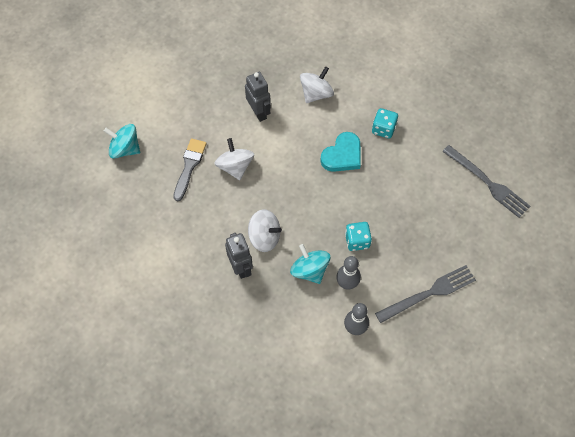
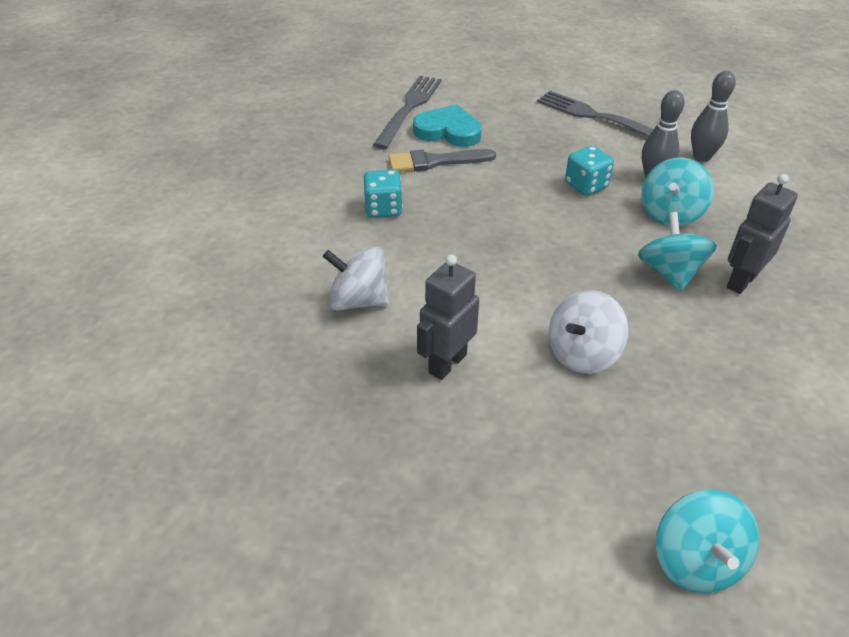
camera: 115 degrees left, 20 degrees down
grey brush [173,138,207,201] -> grey brush moved to [389,149,496,172]
white spinning top [248,209,282,252] -> turquoise spinning top [638,212,717,292]
turquoise heart [320,132,361,172] -> turquoise heart moved to [413,104,482,147]

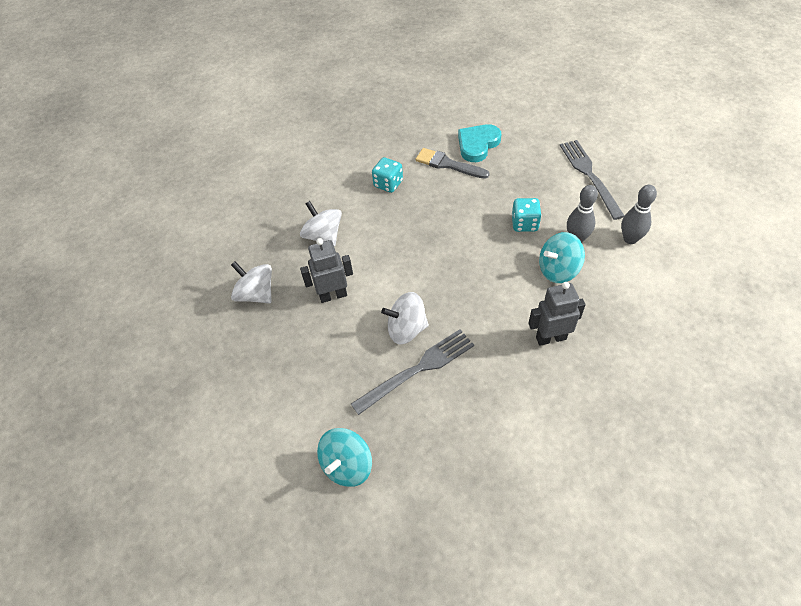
camera: 40 degrees right, 10 degrees up
grey fork [373,76,441,149] -> grey fork moved to [351,329,474,415]
turquoise heart [413,104,482,147] -> turquoise heart turned 105 degrees counterclockwise [458,124,501,162]
turquoise spinning top [638,212,717,292] -> none
none -> white spinning top [231,262,272,303]

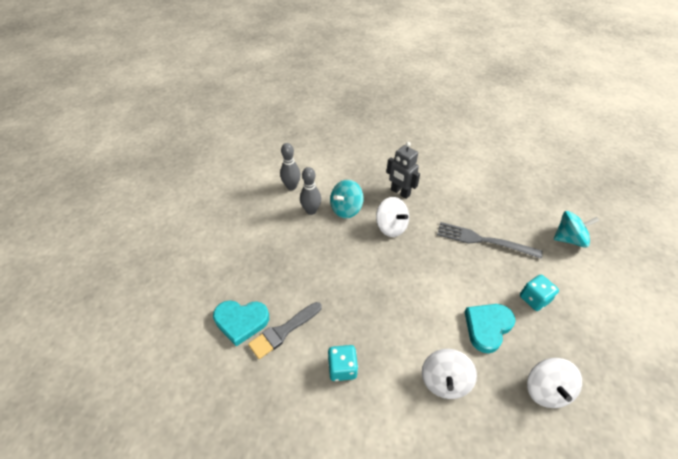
camera: 130 degrees left, 5 degrees down
grey robot [300,238,353,303] -> turquoise heart [465,304,516,353]
white spinning top [381,292,429,344] -> white spinning top moved to [376,197,409,237]
grey brush [416,148,490,179] -> grey brush turned 60 degrees clockwise [248,302,322,359]
turquoise dice [512,198,542,232] -> turquoise dice moved to [520,275,559,311]
turquoise spinning top [539,232,585,283] -> turquoise spinning top turned 105 degrees clockwise [330,180,364,218]
grey fork [560,140,625,220] -> none

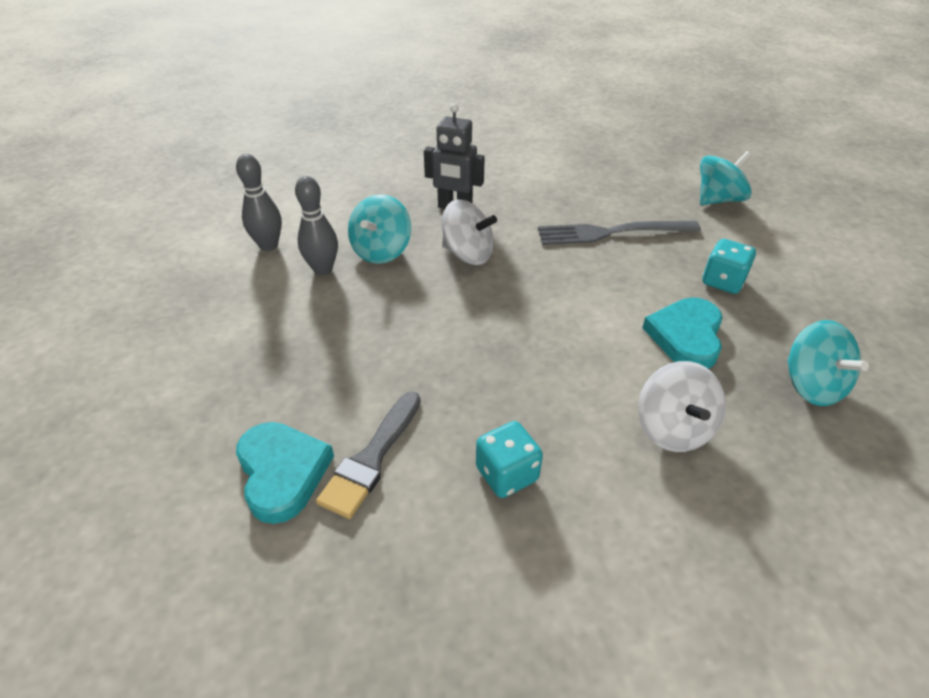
camera: 25 degrees left, 5 degrees down
turquoise heart [213,300,269,347] -> turquoise heart turned 90 degrees counterclockwise [236,422,334,524]
white spinning top [527,358,582,408] -> turquoise spinning top [787,320,869,406]

